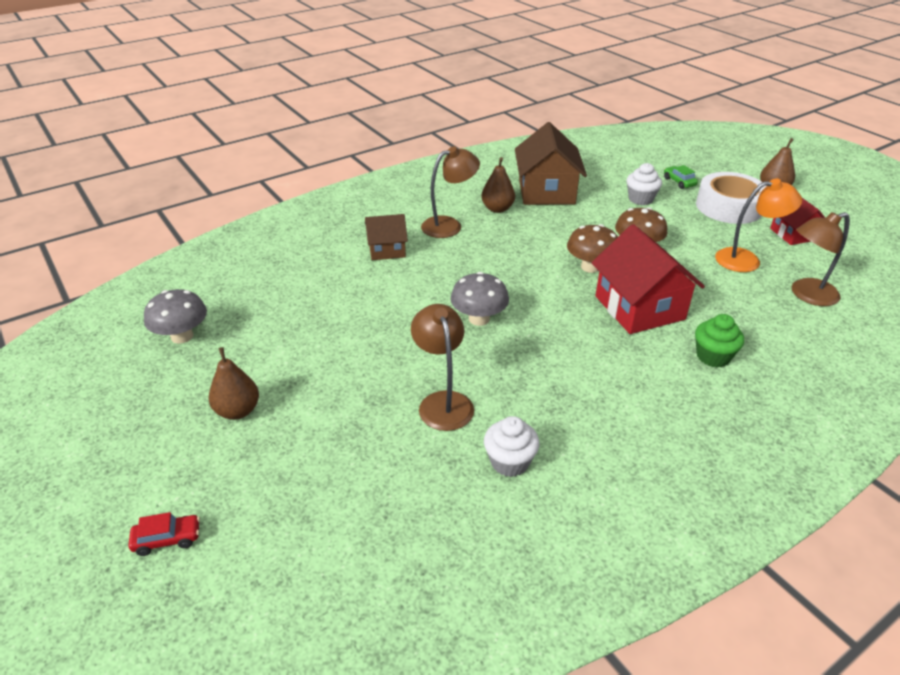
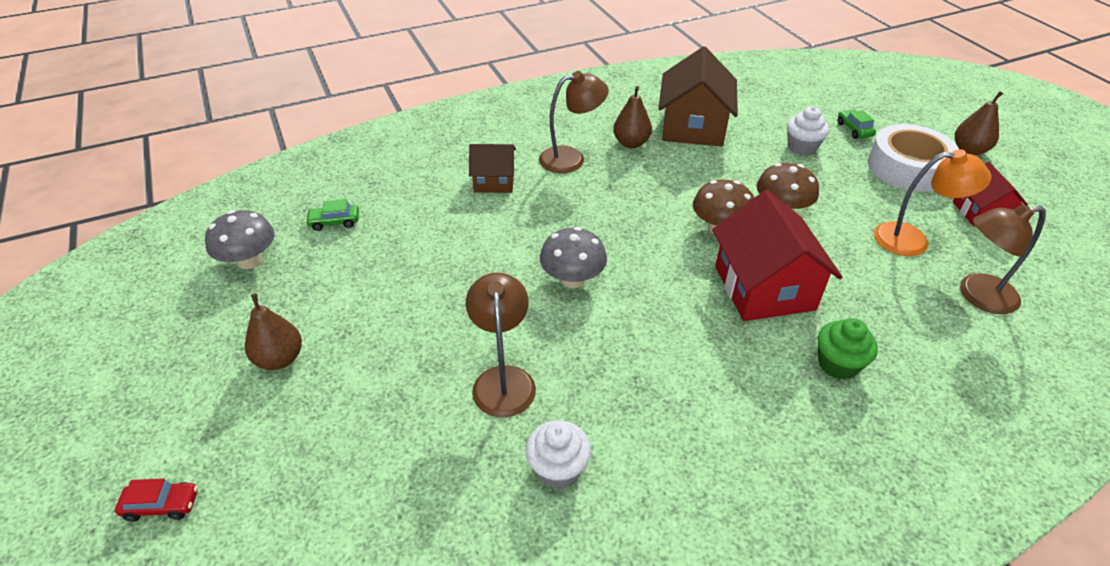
camera: 10 degrees right, 5 degrees up
none -> green car [305,199,359,231]

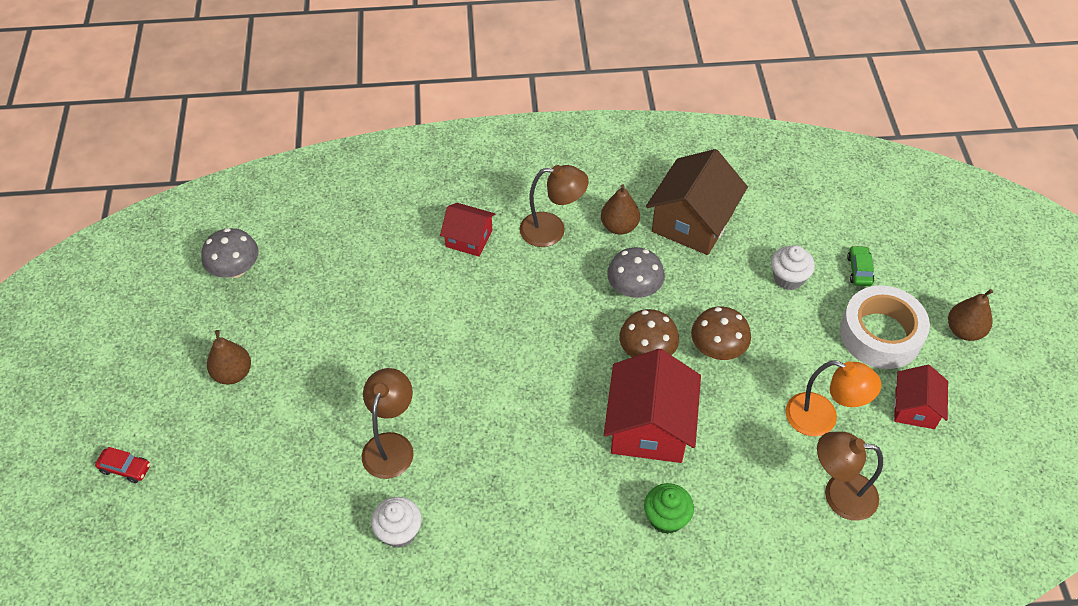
camera: 20 degrees right, 10 degrees up
green car [305,199,359,231] -> none
brown house [469,144,516,193] -> red house [440,203,495,257]
grey mushroom [540,227,607,288] -> grey mushroom moved to [607,247,665,298]

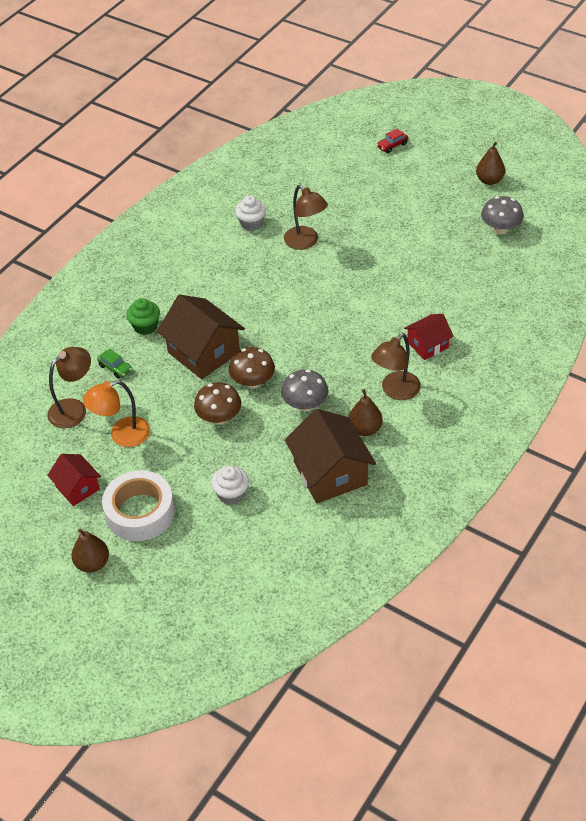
camera: 130 degrees right, 5 degrees down
brown pear [207,330,251,384] -> brown pear moved to [476,142,505,185]
red house [604,349,701,463] -> brown house [157,295,245,379]
green car [847,245,874,286] -> green car moved to [97,349,132,379]

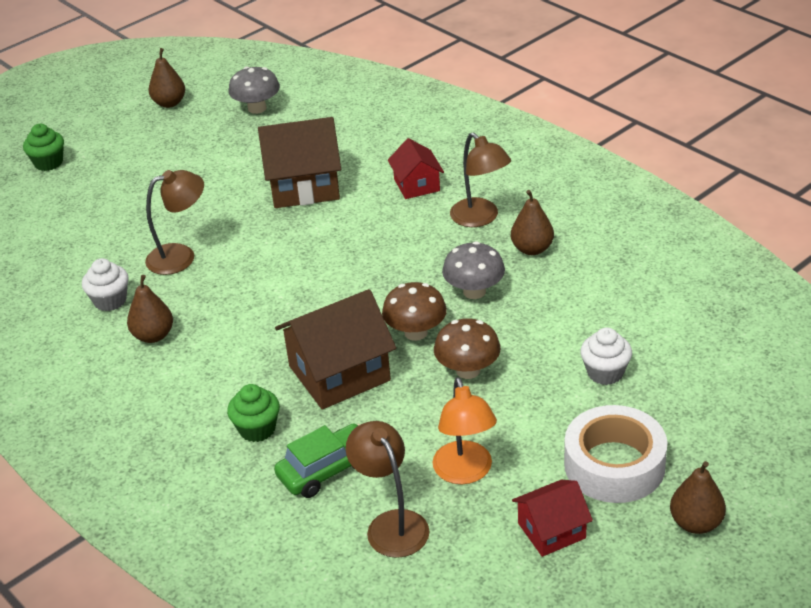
camera: 75 degrees left, 10 degrees down
green car [97,349,132,379] -> green car [274,423,360,498], size x1.69
brown house [285,409,376,503] -> brown house moved to [258,117,341,208]
red car [377,128,408,153] -> green cupcake [23,124,64,171]
none -> brown pear [127,275,173,343]

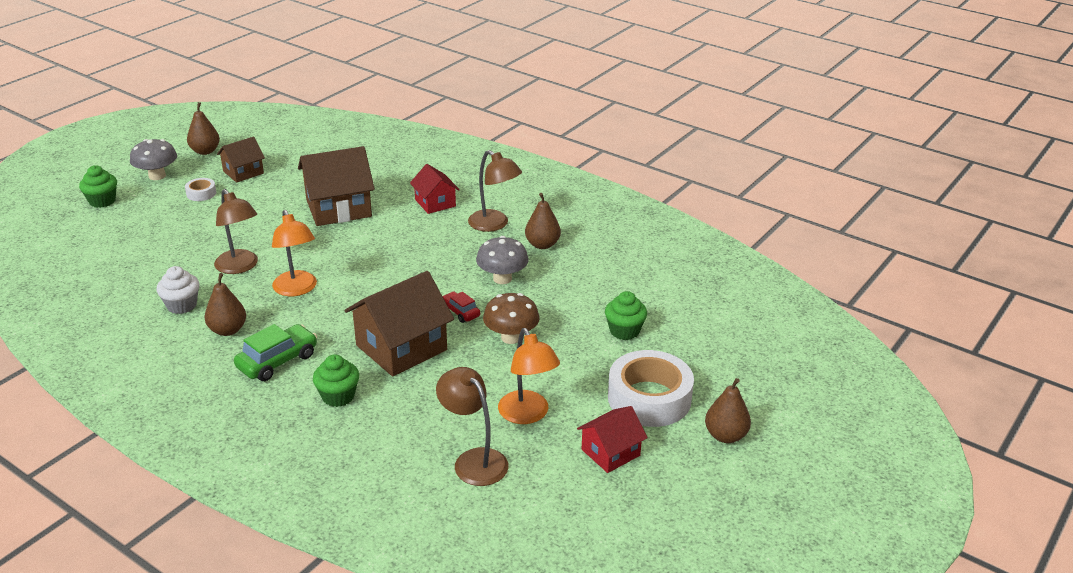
camera: 15 degrees left, 5 degrees down
brown lamp [145,170,204,275] -> brown lamp turned 90 degrees clockwise [214,189,258,274]
grey mushroom [229,67,280,114] -> grey mushroom moved to [130,139,177,180]
green car [274,423,360,498] -> green car moved to [234,324,317,381]
brown mushroom [382,282,447,341] -> red car [443,292,480,323]
white cupcake [580,327,632,385] -> green cupcake [605,291,647,340]
none -> white tape [185,178,216,201]
none -> brown house [217,136,265,183]
none -> orange lamp [272,210,317,296]

